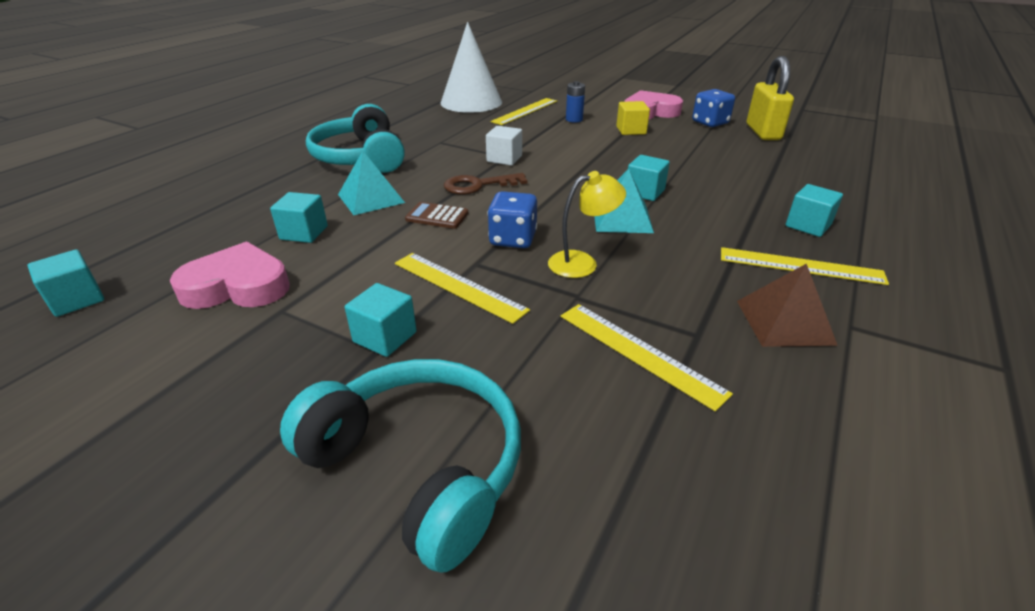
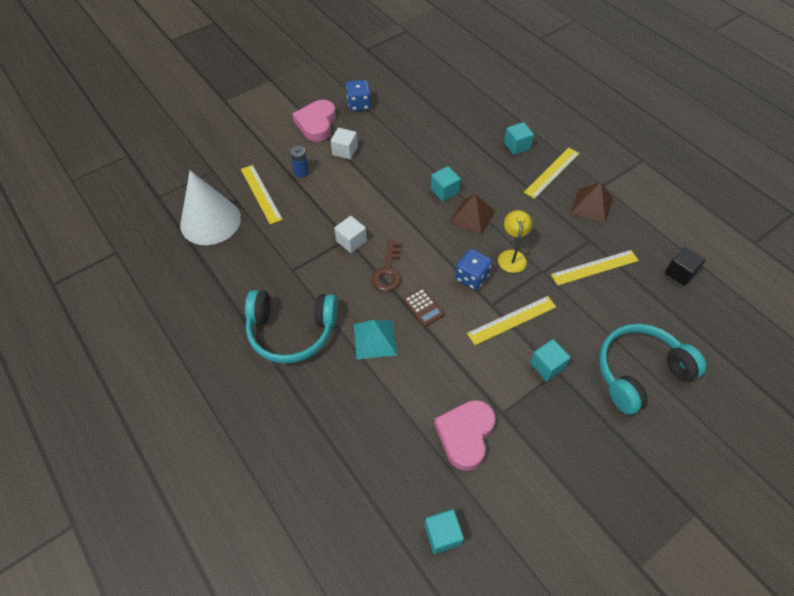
camera: 65 degrees left, 20 degrees up
turquoise cube [270,192,328,243] -> none
brown calculator [405,202,468,229] -> brown calculator turned 75 degrees counterclockwise [403,288,444,327]
turquoise pyramid [594,169,654,233] -> brown pyramid [449,194,495,236]
yellow cube [616,101,650,135] -> white cube [331,128,358,160]
yellow padlock [747,56,794,140] -> none
none -> black cube [665,247,705,286]

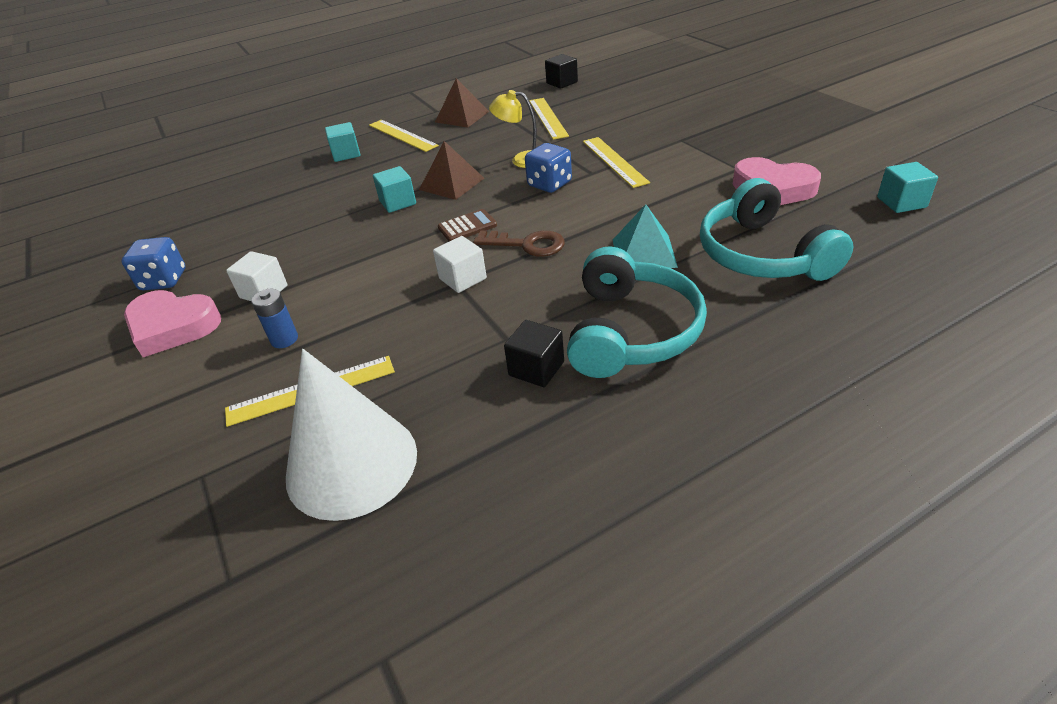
camera: 80 degrees left, 15 degrees down
brown calculator [403,288,444,327] -> brown calculator moved to [438,209,497,241]
turquoise cube [530,339,571,381] -> none
turquoise headphones [599,324,706,415] -> turquoise headphones moved to [700,178,853,281]
none -> black cube [504,320,564,387]

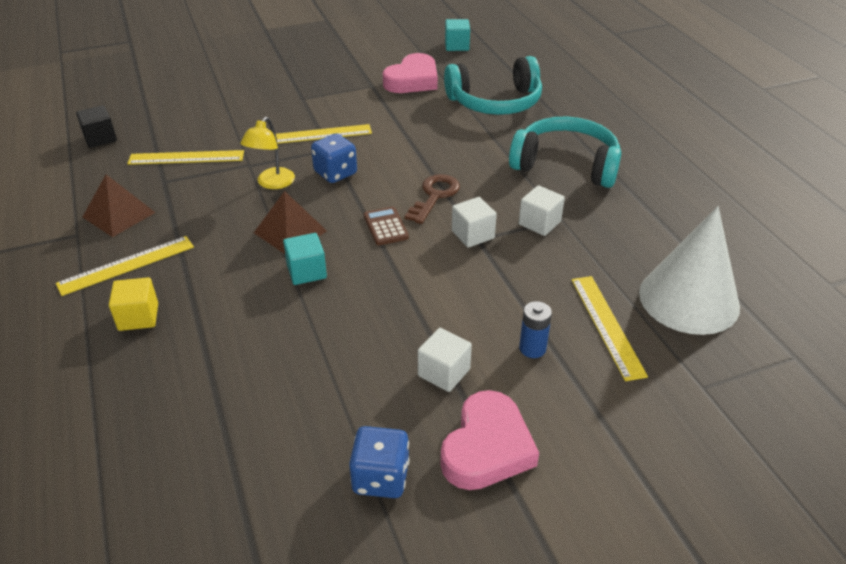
camera: 85 degrees left, 0 degrees up
turquoise cube [325,122,361,162] -> yellow cube [109,277,158,331]
black cube [504,320,564,387] -> none
turquoise pyramid [613,204,678,268] -> none
none -> white cube [519,185,565,236]

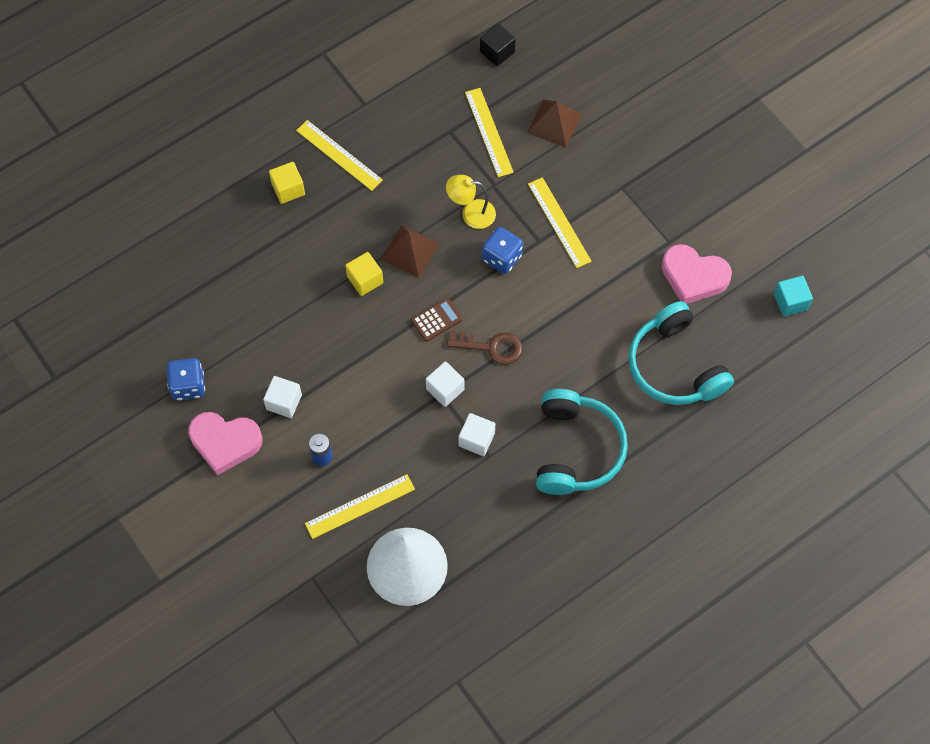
camera: 75 degrees right, 25 degrees up
brown pyramid [83,175,156,237] -> brown pyramid moved to [527,100,582,148]
turquoise cube [283,233,327,285] -> yellow cube [345,252,383,296]

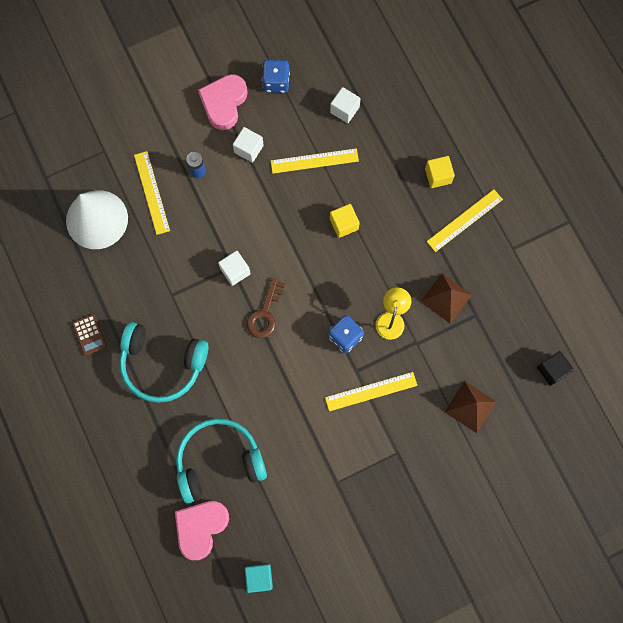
camera: 100 degrees right, 10 degrees up
brown pyramid [380,225,440,278] -> brown pyramid moved to [420,273,472,323]
brown calculator [411,298,463,341] -> brown calculator moved to [72,314,107,356]
white cube [459,413,495,456] -> white cube moved to [330,87,361,123]
yellow ruler [465,88,514,177] -> yellow ruler moved to [271,148,359,174]
pink heart [662,244,732,304] -> pink heart moved to [175,501,229,560]

